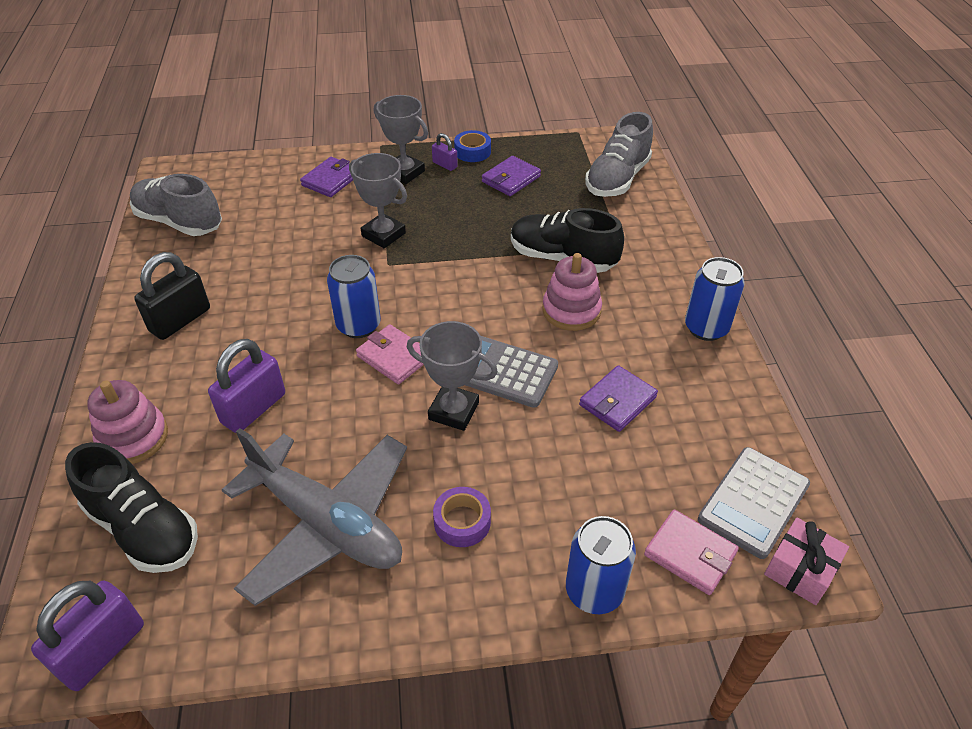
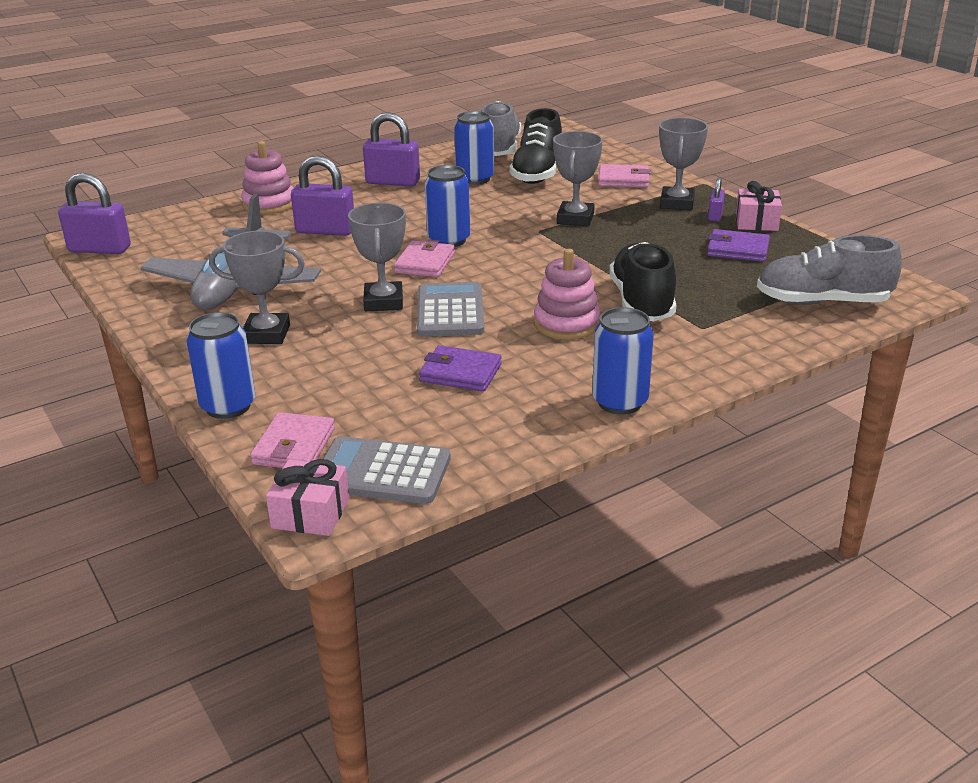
camera: 65 degrees right, 15 degrees down
black shoe [65,442,198,573] -> black shoe moved to [510,108,562,184]
black padlock [134,252,210,340] -> purple padlock [363,112,420,187]
purple wallet [300,157,353,197] -> pink wallet [598,164,651,188]
purple tape [433,487,491,547] -> grey trophy [209,231,305,344]
blue tape [454,130,491,162] -> pink gift [736,181,782,231]
none -> blue can [454,111,494,185]

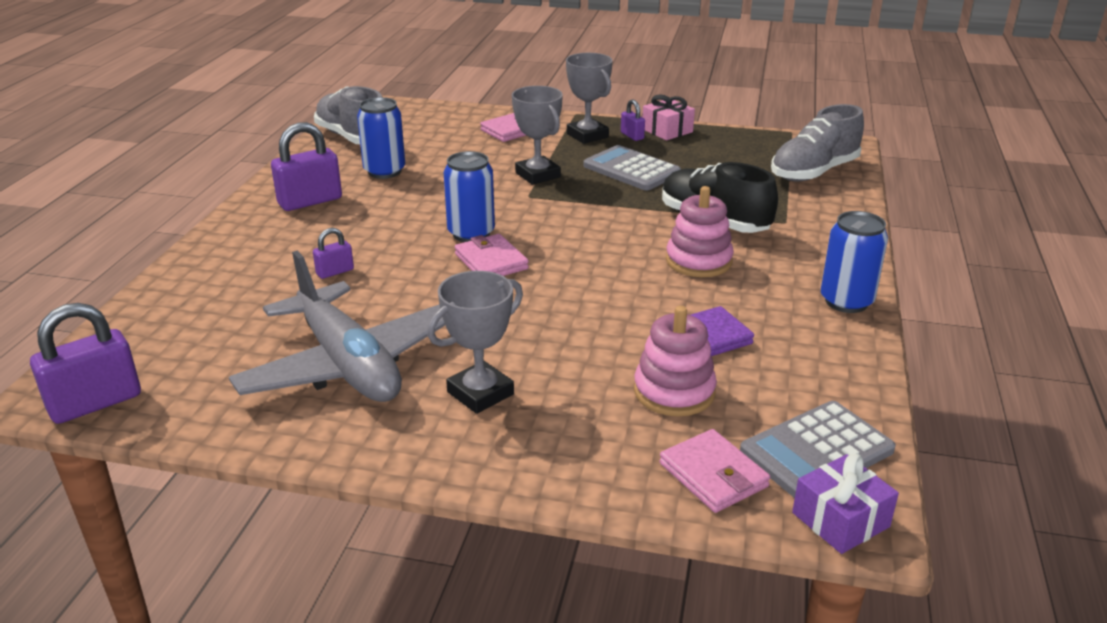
camera: 45 degrees left, 0 degrees up
blue can [186,312,255,419] -> none
pink stacking toy [241,141,293,214] -> pink stacking toy moved to [634,306,717,416]
pink gift [266,459,349,536] -> purple gift [792,453,899,554]
purple padlock [291,156,354,236] -> purple padlock [313,228,354,279], size x0.52
grey trophy [348,203,406,311] -> none
grey calculator [417,282,484,337] -> grey calculator moved to [583,145,681,190]
black shoe [510,108,562,184] -> none
purple wallet [707,229,770,262] -> none

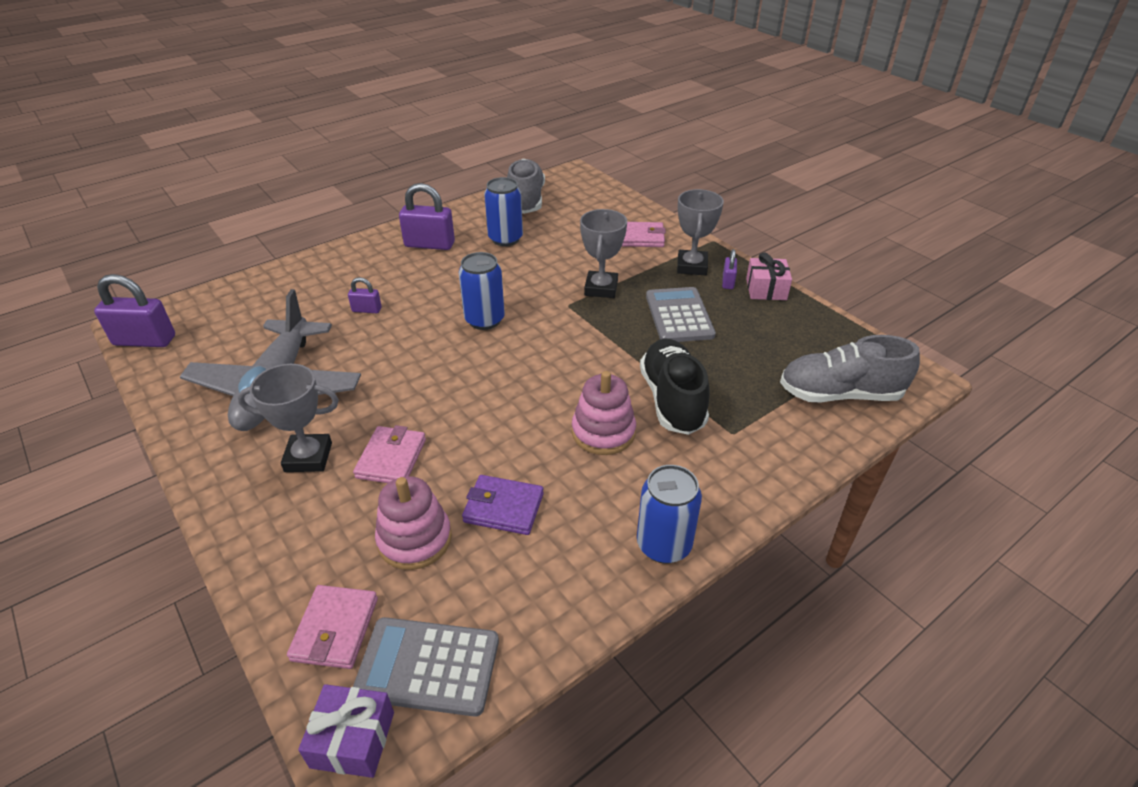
camera: 40 degrees right, 10 degrees up
pink wallet [455,234,529,276] -> pink wallet moved to [353,425,426,483]

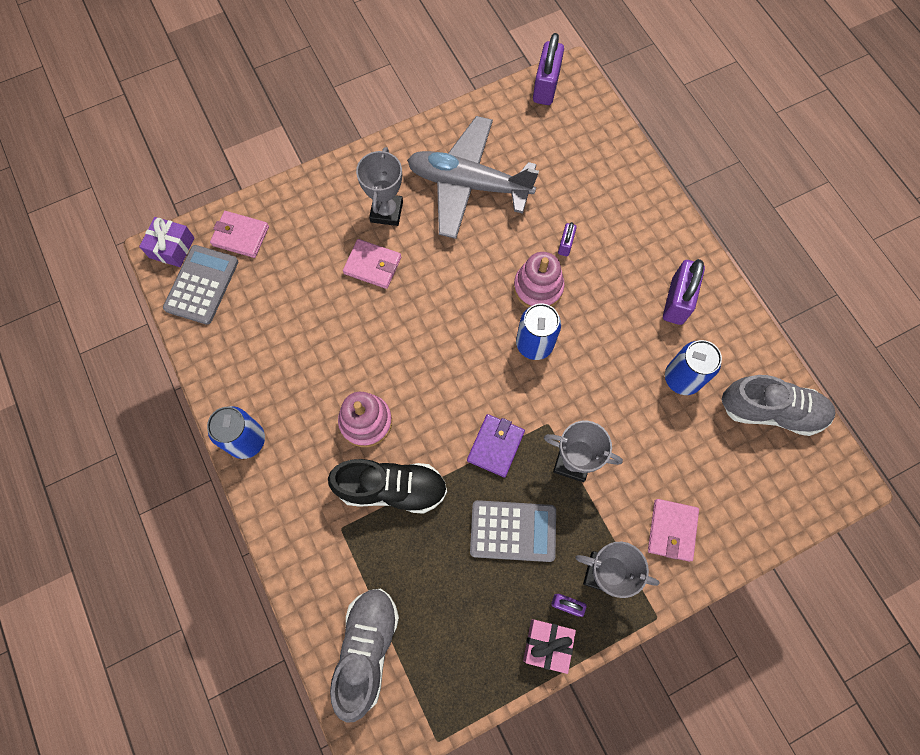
camera: 100 degrees right, 30 degrees up
pink stacking toy [375,476,452,570] -> pink stacking toy moved to [514,252,564,308]
purple wallet [462,475,544,535] -> purple wallet moved to [467,414,525,477]

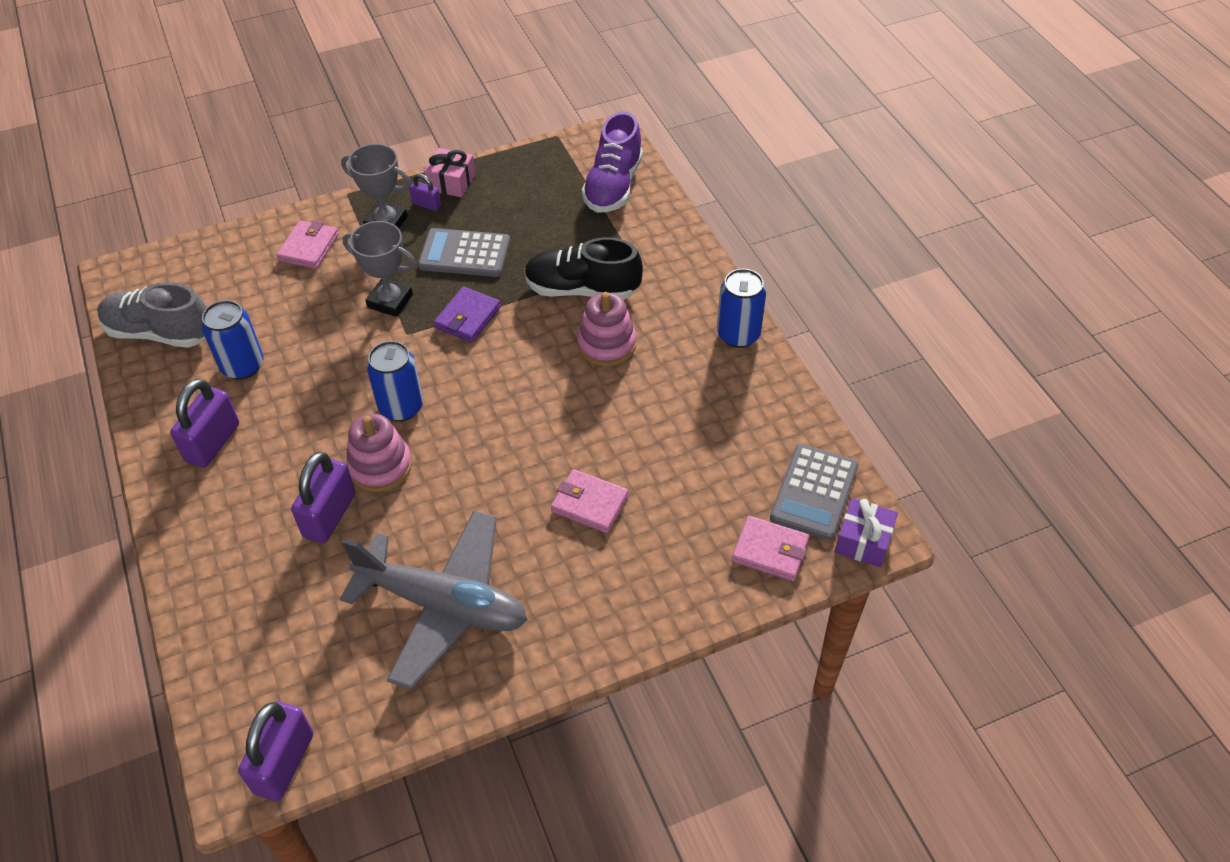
camera: 175 degrees left, 20 degrees down
grey shoe [330,589,399,723] -> purple shoe [582,112,643,213]
grey trophy [356,147,403,226] -> none
purple padlock [558,222,577,256] -> purple padlock [291,452,355,543], size x1.92

